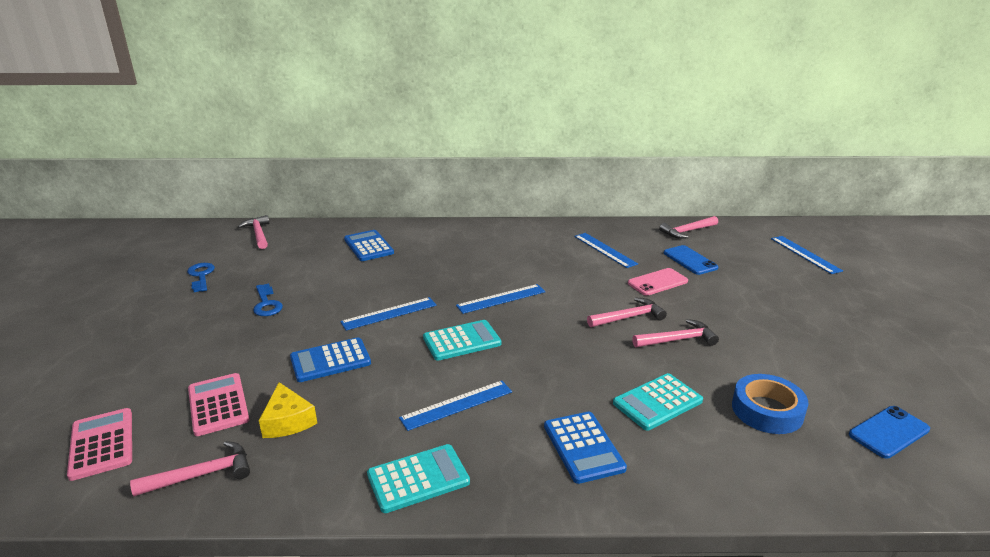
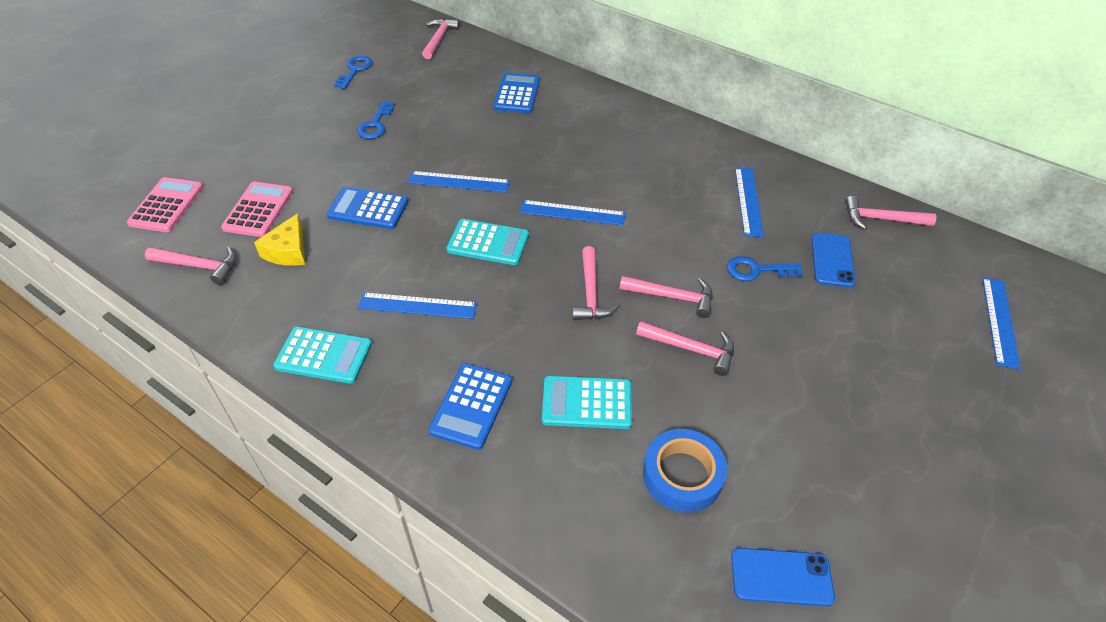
camera: 35 degrees right, 20 degrees up
pink phone [628,268,688,296] -> blue key [727,256,803,281]
none -> pink hammer [572,246,619,320]

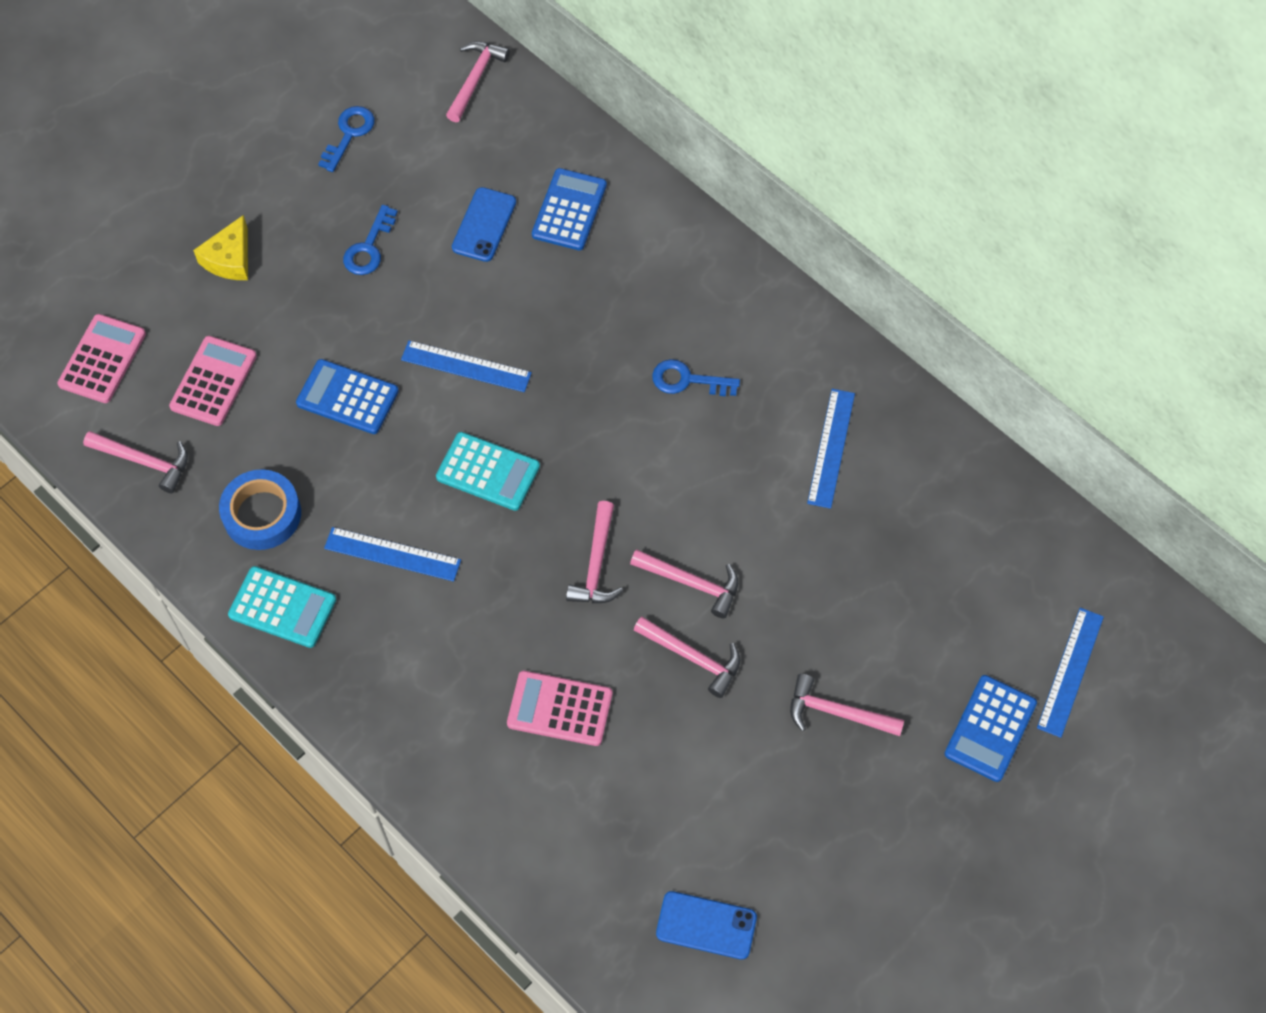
camera: 10 degrees right, 15 degrees up
yellow cheese [254,213,305,266] -> yellow cheese moved to [193,215,248,280]
blue calculator [429,363,512,450] -> blue calculator moved to [944,675,1037,782]
blue ruler [520,200,626,225] -> none
turquoise calculator [542,376,632,429] -> pink calculator [507,671,612,746]
blue tape [643,429,727,513] -> blue tape moved to [219,469,301,550]
blue key [727,256,803,281] -> blue key moved to [652,359,740,396]
blue phone [812,232,856,288] -> blue phone moved to [452,187,516,262]
pink hammer [845,196,936,229] -> pink hammer moved to [790,674,904,736]

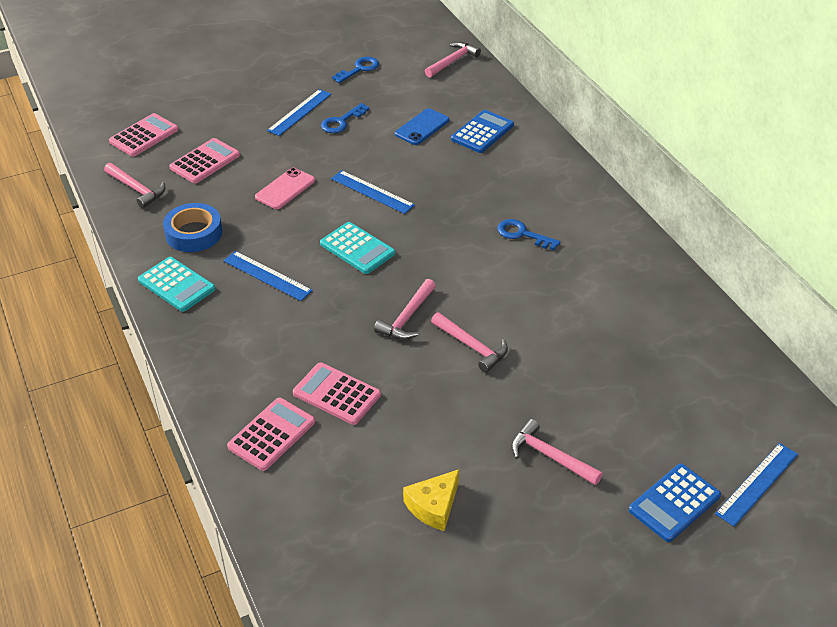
camera: 20 degrees right, 20 degrees down
yellow cheese [193,215,248,280] -> yellow cheese moved to [403,469,459,531]
blue calculator [296,359,399,434] -> pink phone [255,168,315,209]
pink hammer [634,616,740,698] -> none
blue phone [656,891,757,960] -> none
blue ruler [807,389,855,509] -> blue ruler moved to [267,89,331,136]
none -> pink calculator [227,398,315,471]

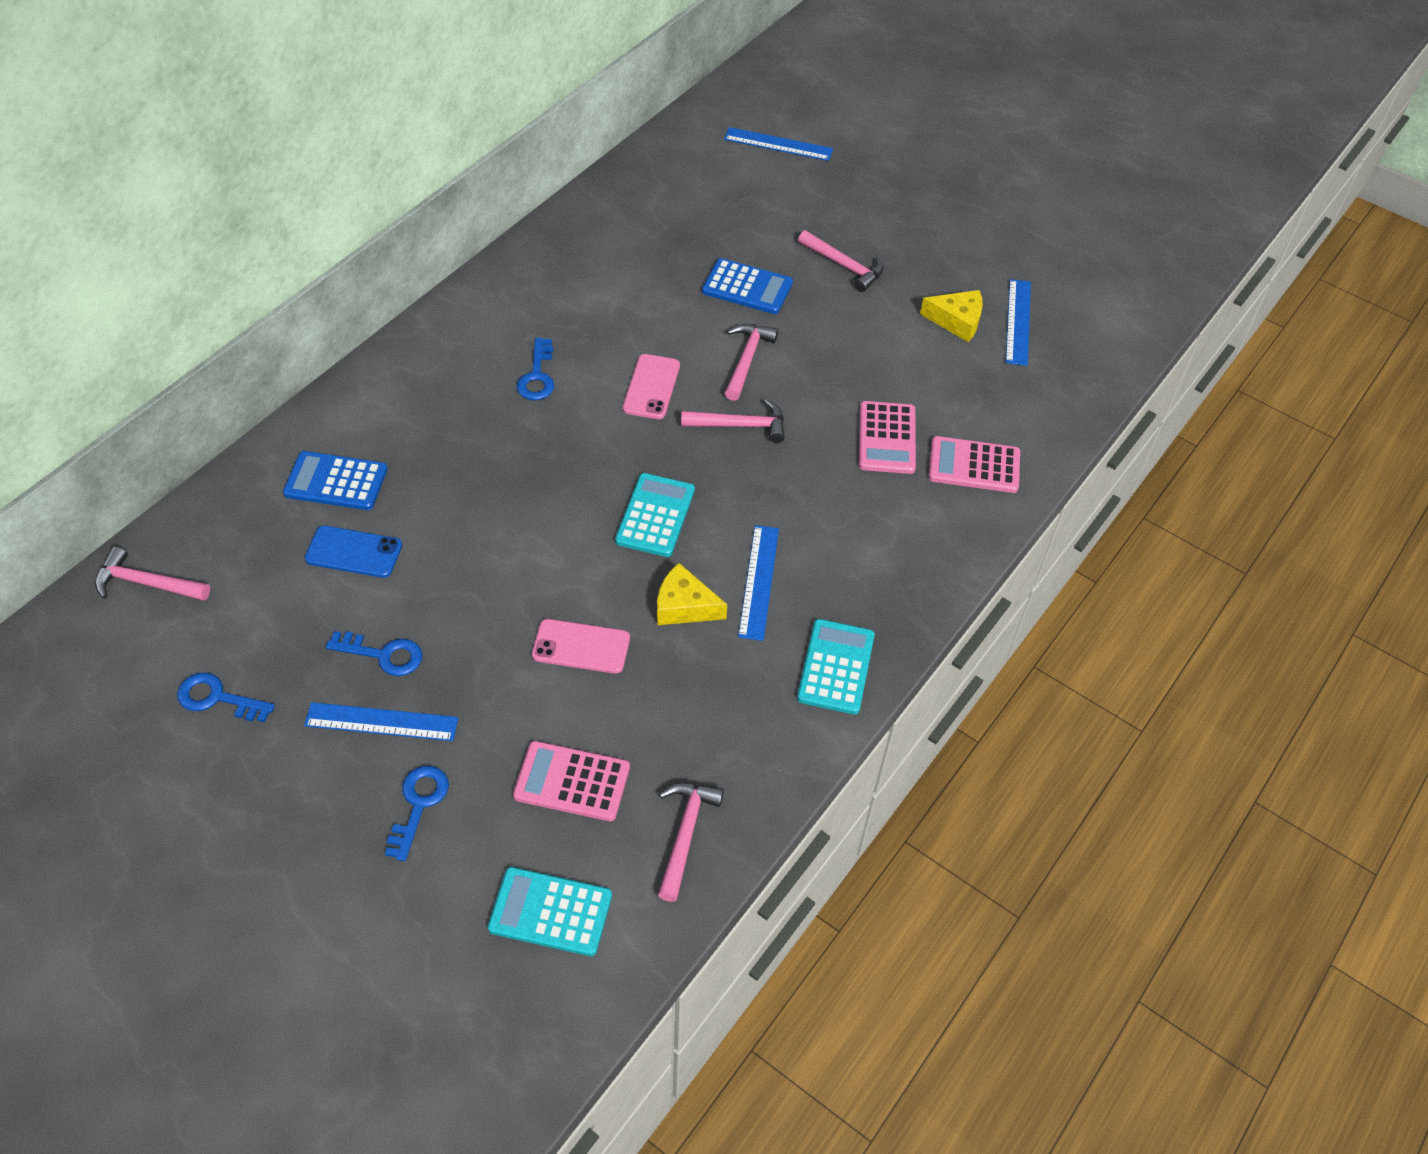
camera: 120 degrees left, 10 degrees up
pink calculator [109,113,178,157] -> turquoise calculator [488,867,612,956]
blue tape [163,203,222,252] -> none
blue ruler [331,170,415,214] -> blue ruler moved to [1005,279,1031,366]
pink hammer [511,419,603,485] -> pink hammer turned 60 degrees counterclockwise [798,230,884,292]
blue calculator [629,464,721,542] -> blue calculator moved to [702,258,793,314]
none -> blue key [385,766,449,861]
none -> pink phone [623,354,680,419]
none -> yellow cheese [657,563,727,625]

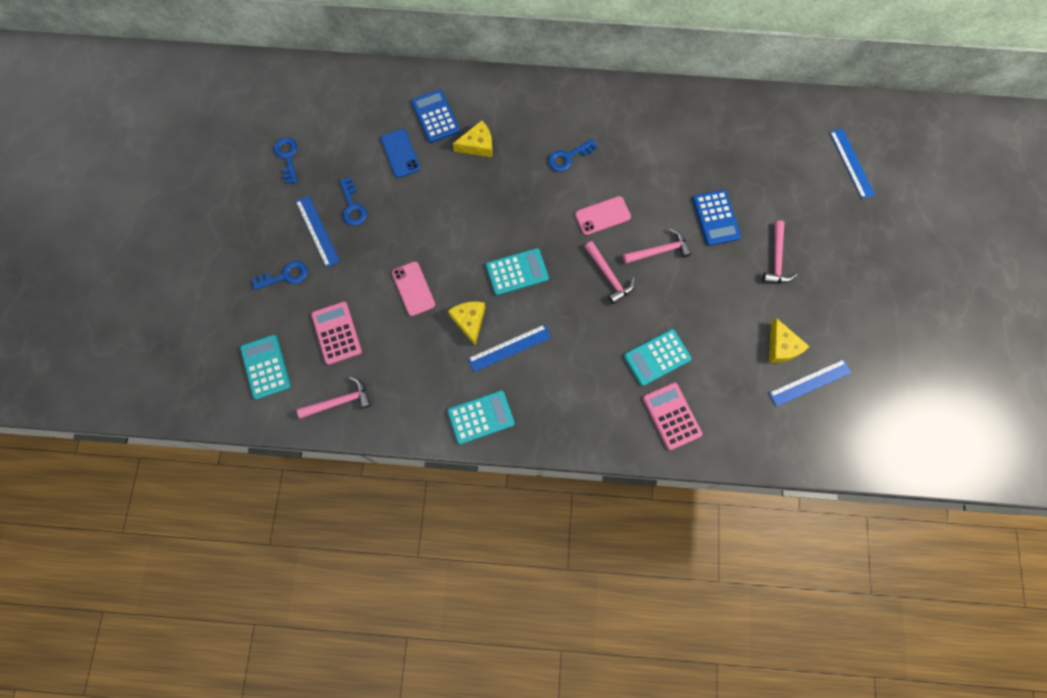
camera: 60 degrees right, 20 degrees up
pink hammer [95,547,210,601] -> none
pink calculator [859,401,916,474] -> turquoise calculator [624,329,691,386]
none -> yellow cheese [453,120,493,158]

